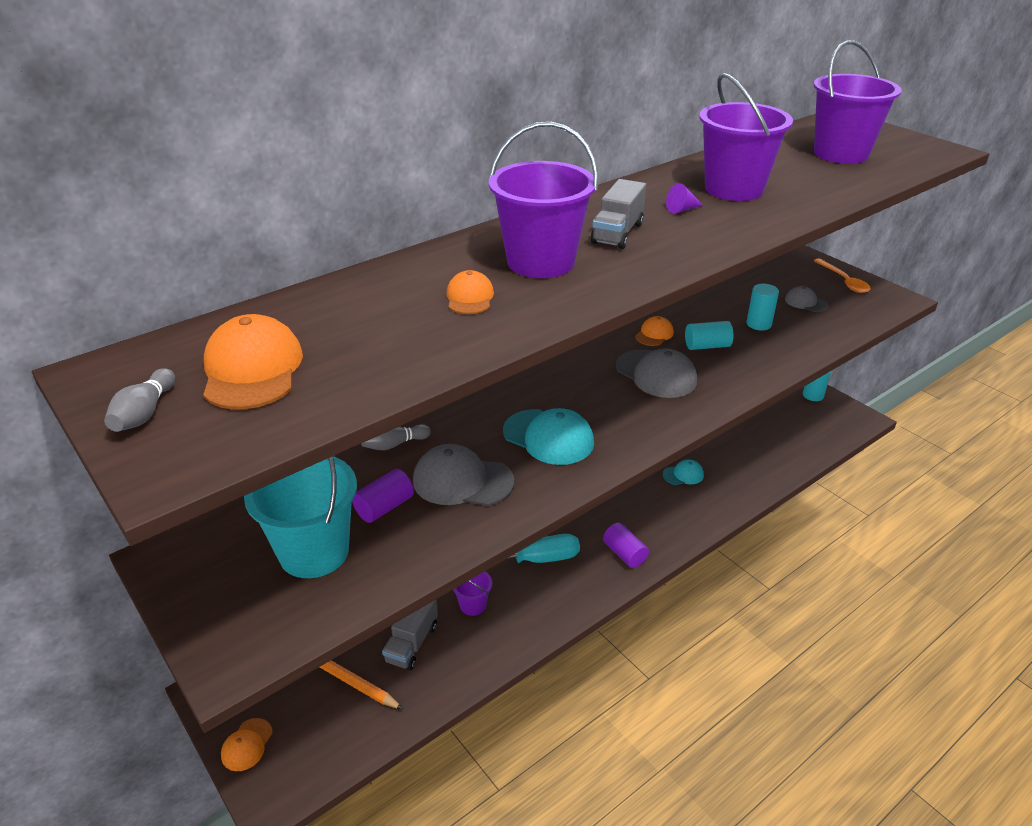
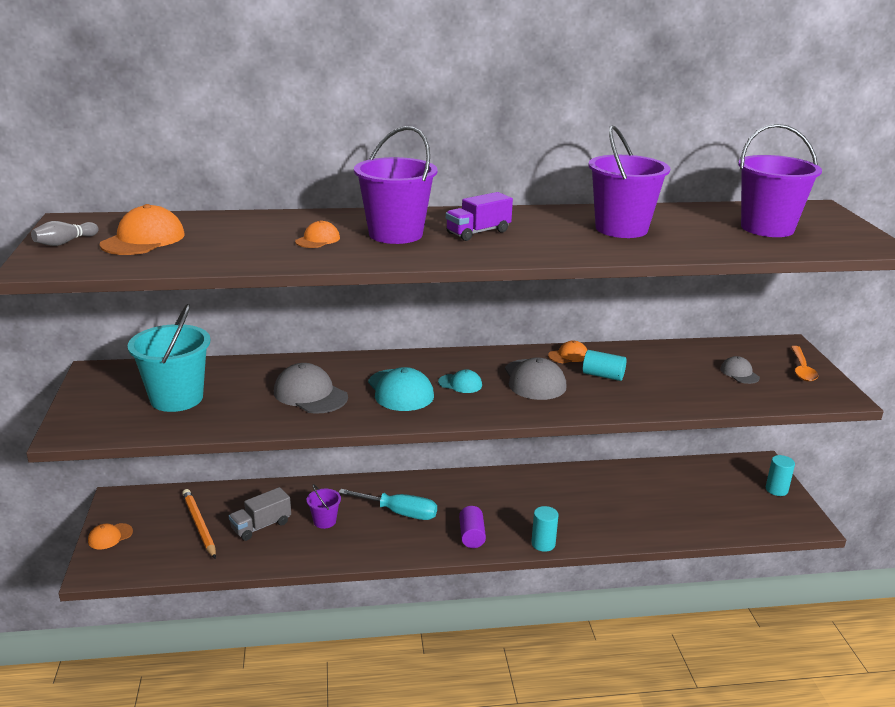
camera: 30 degrees right, 10 degrees down
purple cylinder [352,469,414,523] -> none
grey bowling pin [361,424,431,450] -> none
grey truck [590,179,646,249] -> purple truck [446,192,513,241]
turquoise cap [663,460,704,485] -> turquoise cap moved to [438,369,482,393]
purple cone [666,183,703,214] -> none
turquoise cylinder [747,284,779,330] -> turquoise cylinder moved to [531,506,558,552]

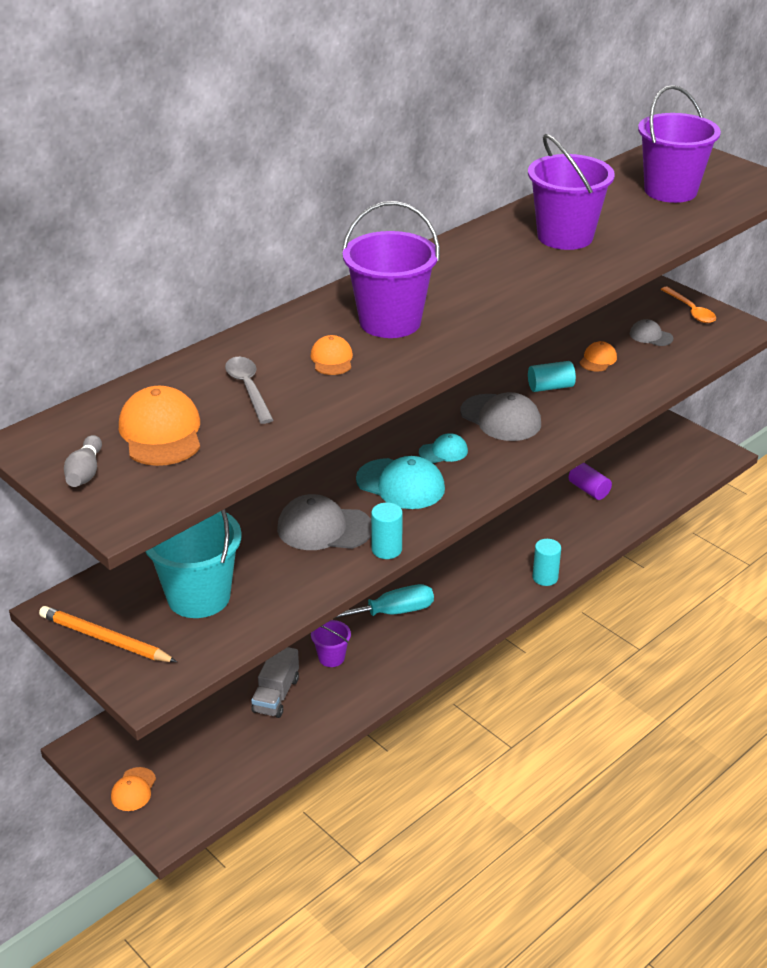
camera: 35 degrees left, 10 degrees up
orange pencil [182,489,216,559] -> orange pencil moved to [39,606,177,662]
purple truck [446,192,513,241] -> none
purple cylinder [459,506,486,548] -> purple cylinder moved to [569,462,612,500]
orange cap [548,341,587,363] -> orange cap moved to [580,341,617,372]
turquoise cylinder [766,455,795,496] -> turquoise cylinder moved to [371,502,403,559]
none -> grey spoon [225,357,273,424]

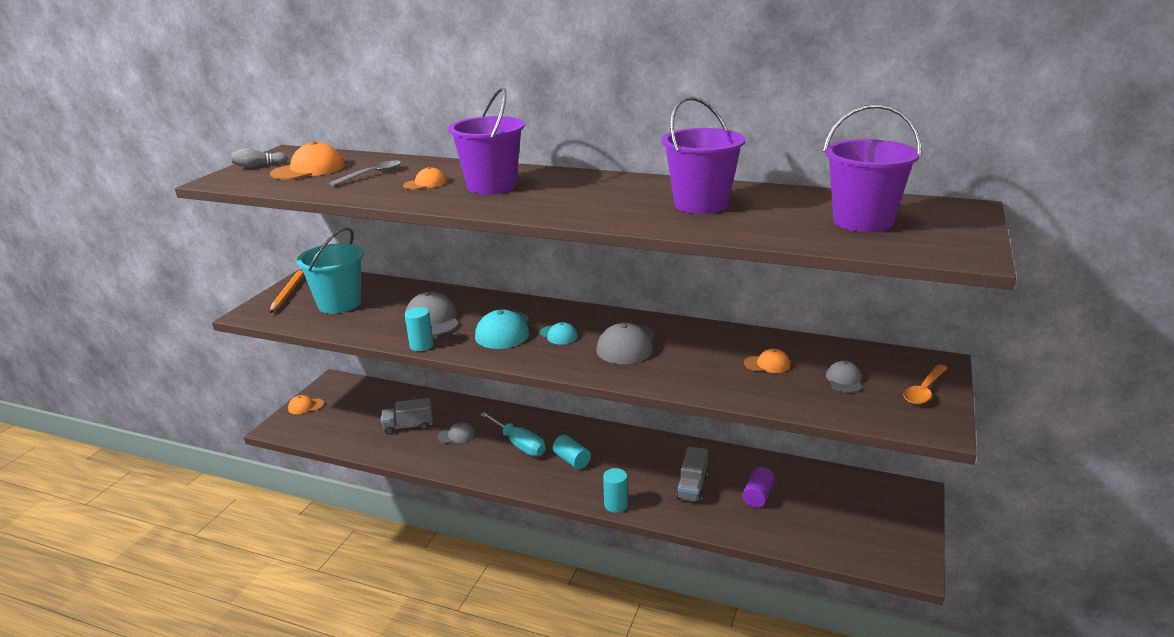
camera: 65 degrees right, 10 degrees down
purple bucket [311,620,351,667] -> grey cap [437,422,475,443]
turquoise cylinder [528,361,576,392] -> turquoise cylinder moved to [553,435,591,469]
none -> grey truck [676,446,708,503]

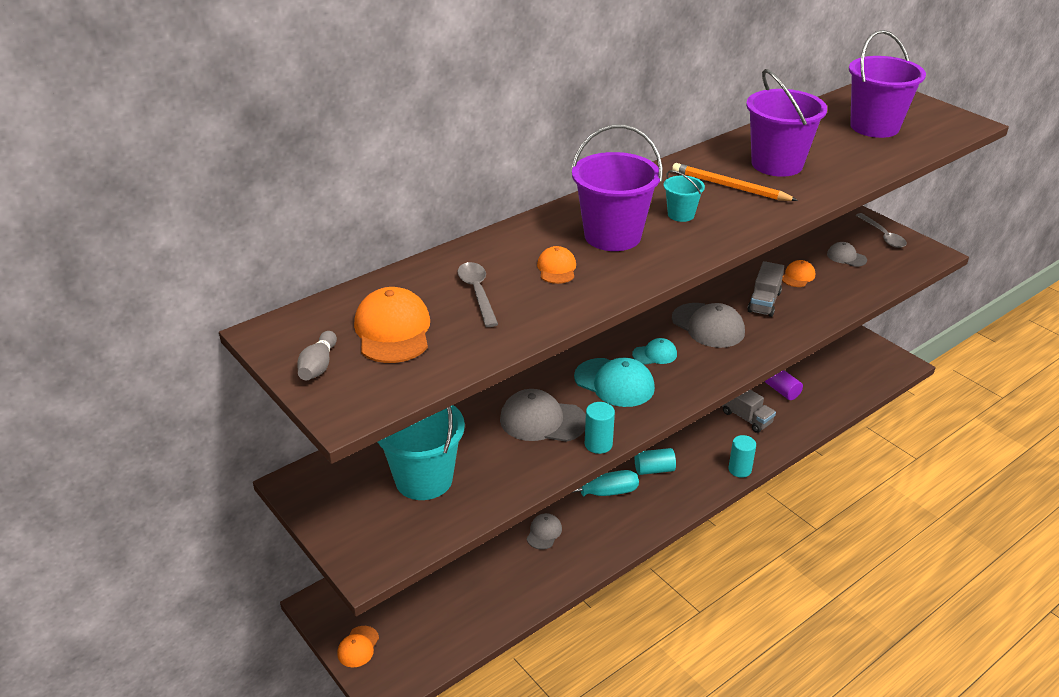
camera: 60 degrees left, 10 degrees up
orange pencil [270,268,304,313] -> orange pencil moved to [672,163,798,201]
grey truck [381,398,433,435] -> grey truck moved to [747,261,784,317]
orange spoon [904,364,948,404] -> grey spoon [856,213,907,248]
none -> turquoise bucket [664,170,705,222]

